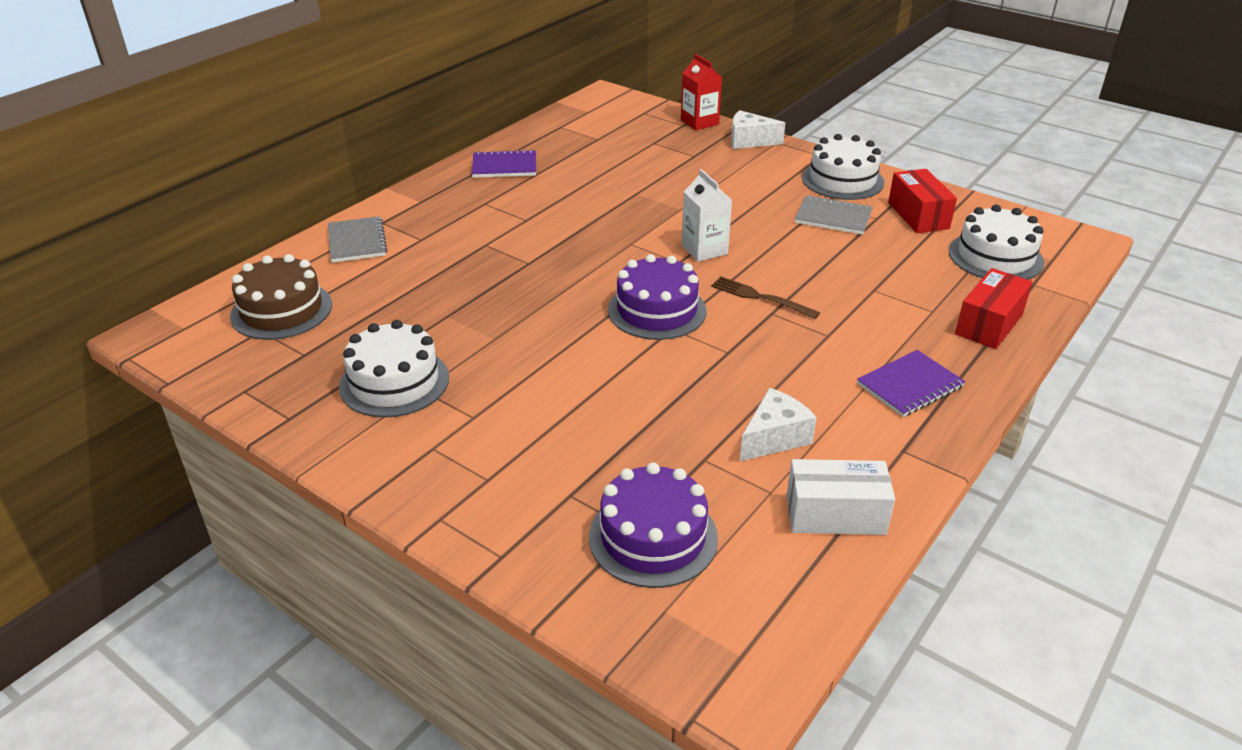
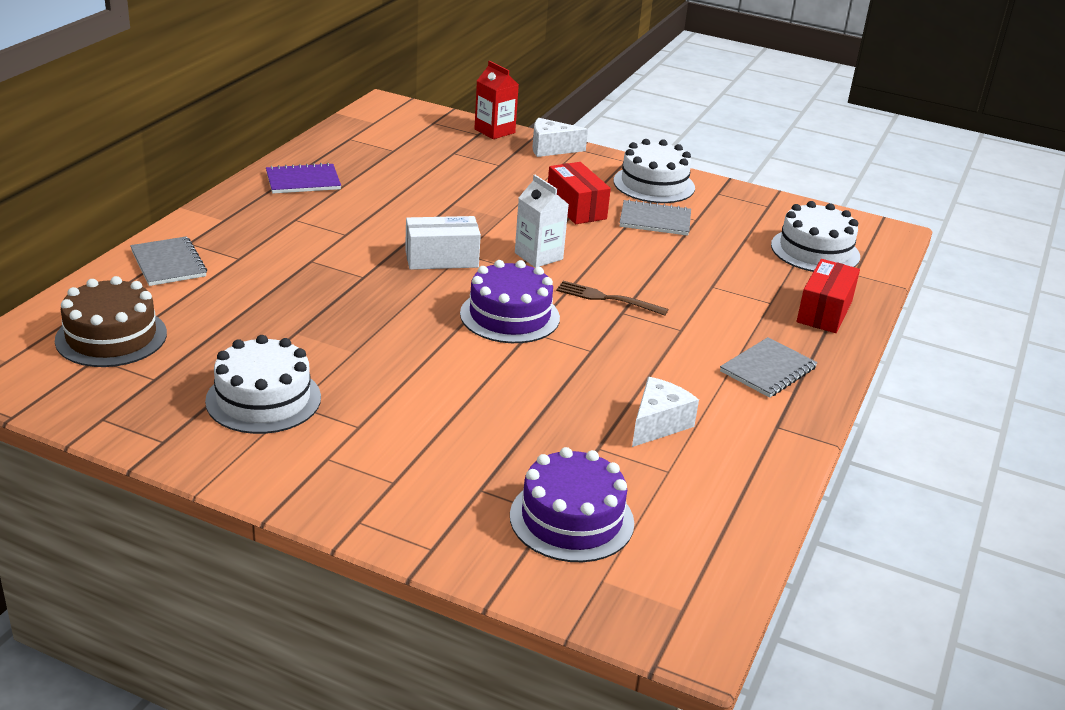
camera: 15 degrees left, 5 degrees down
white box [787,459,895,535] -> white box moved to [405,216,481,270]
purple notebook [857,350,965,417] -> grey notebook [720,337,818,398]
red box [888,169,957,233] -> red box moved to [548,162,611,224]

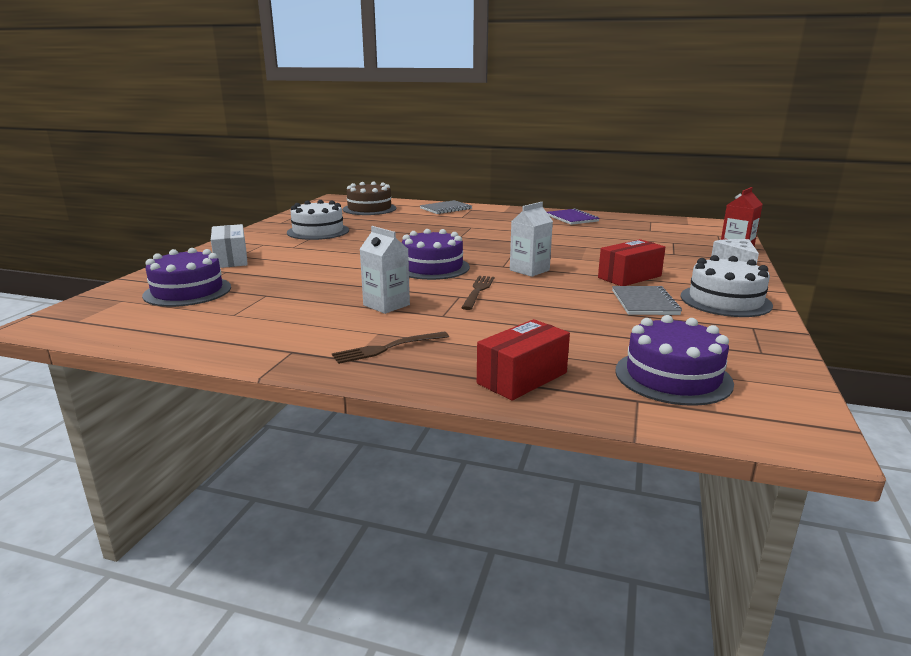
camera: 85 degrees right, 10 degrees down
white box [405,216,481,270] -> white box moved to [211,224,248,268]
white cheese [632,377,699,447] -> none
grey notebook [720,337,818,398] -> brown fork [332,332,449,364]
white cake [771,201,860,272] -> purple cake [615,315,734,406]
red box [797,259,860,333] -> red box turned 60 degrees counterclockwise [477,319,570,401]
none -> white carton [360,226,410,314]

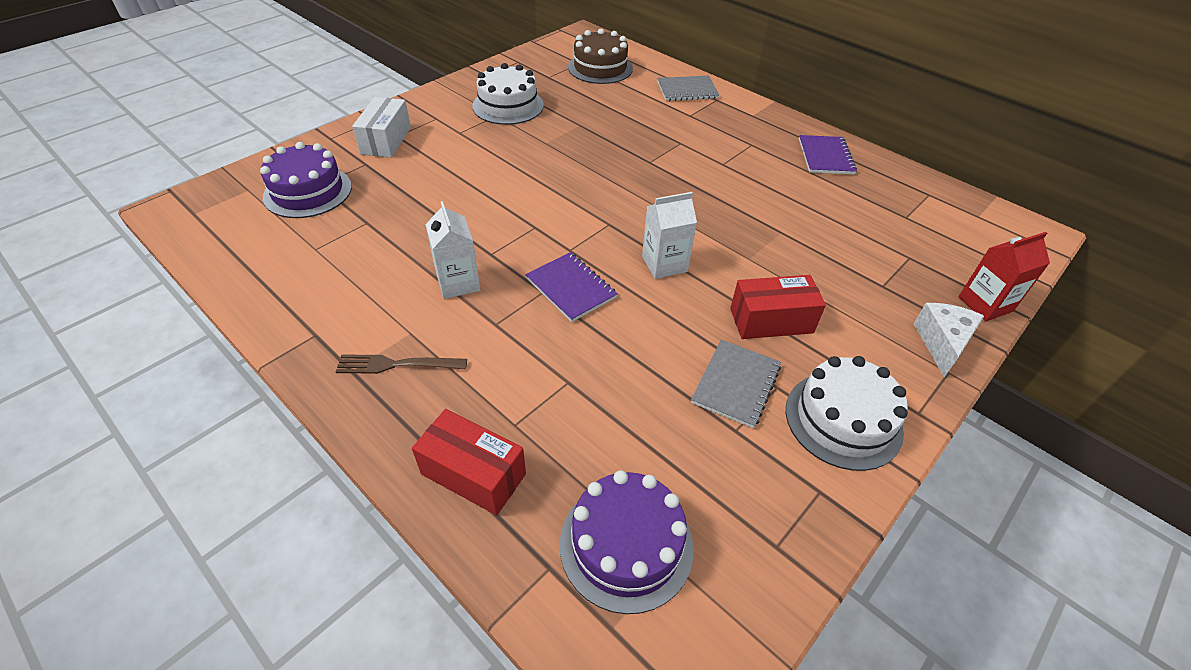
camera: 25 degrees right, 25 degrees up
purple cake [402,229,470,280] -> none
brown fork [461,276,494,310] -> purple notebook [525,252,618,322]
red box [477,319,570,401] -> red box turned 45 degrees clockwise [412,409,526,515]

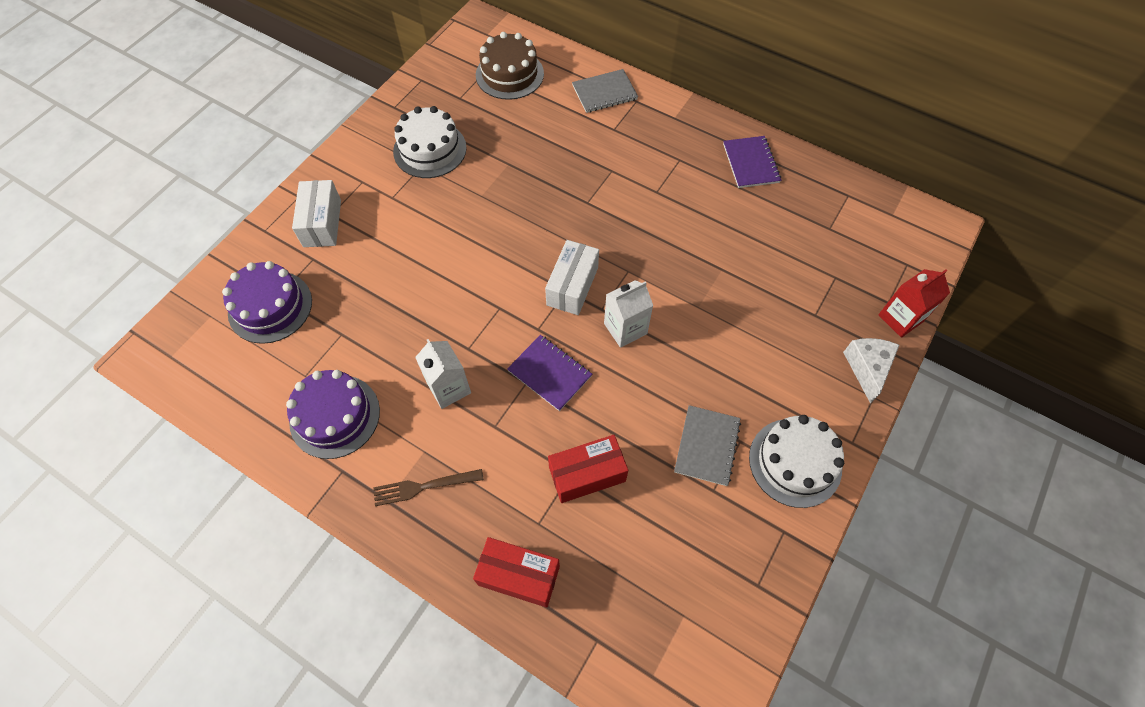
camera: 10 degrees left, 15 degrees up
purple cake [560,470,694,614] -> purple cake moved to [286,370,380,459]
red box [730,275,826,339] -> red box moved to [548,435,628,503]
none -> white box [545,240,599,315]

